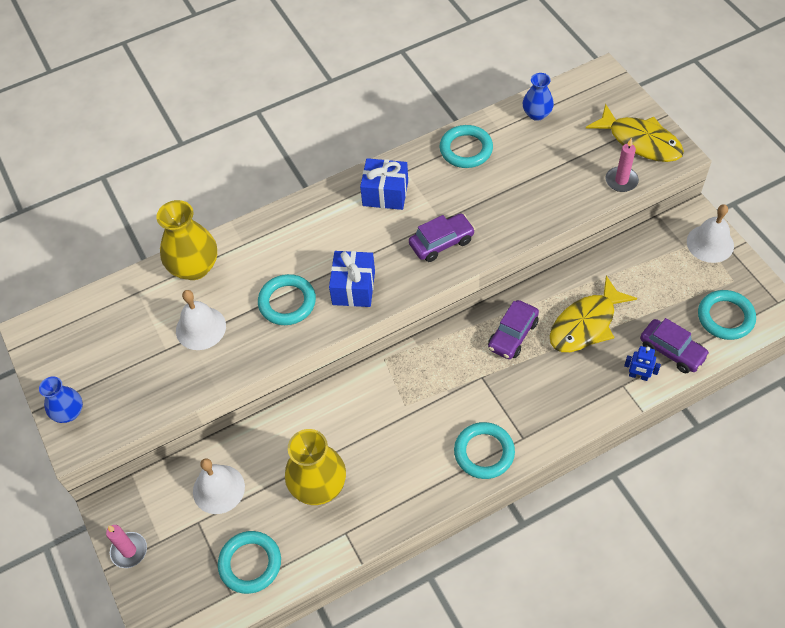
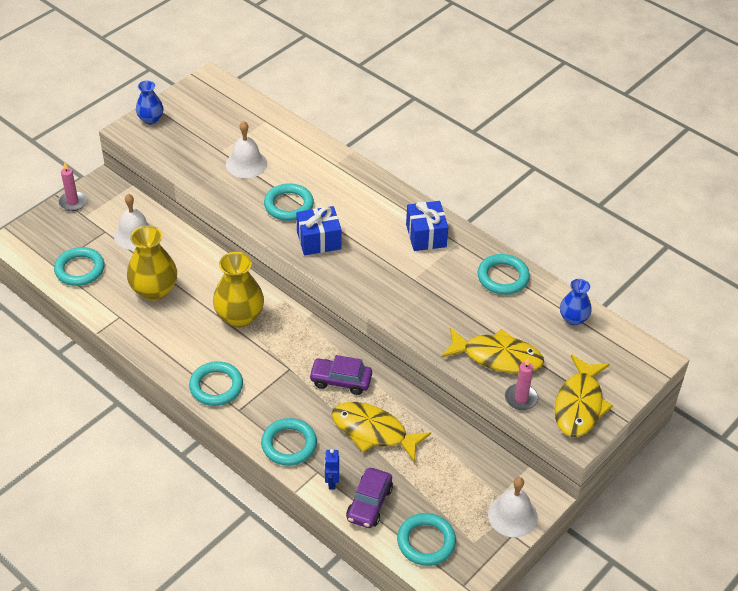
camera: 65 degrees right, 10 degrees down
yellow vase [156,200,217,280] -> yellow vase moved to [213,252,264,327]
purple car [409,213,475,262] -> none
none -> turquoise ring [261,418,317,466]
none -> yellow fish [441,327,544,373]

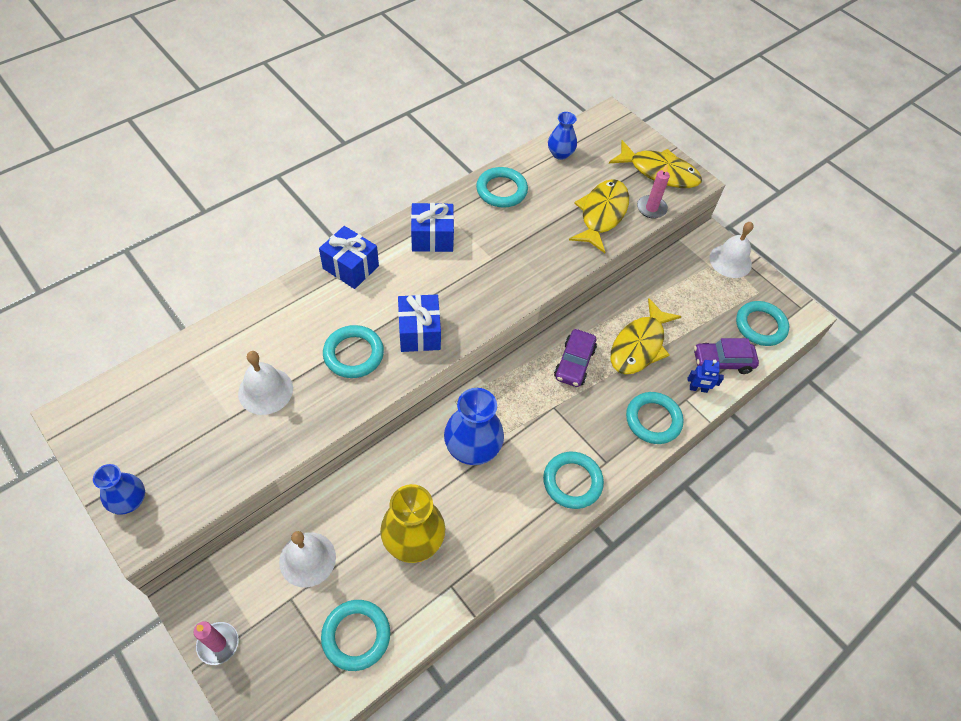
camera: 85 degrees left, 10 degrees up
yellow vase [213,252,264,327] -> blue vase [444,388,504,465]
purple car [346,468,393,528] -> purple car turned 150 degrees clockwise [694,338,759,374]
none -> blue gift [319,226,379,289]

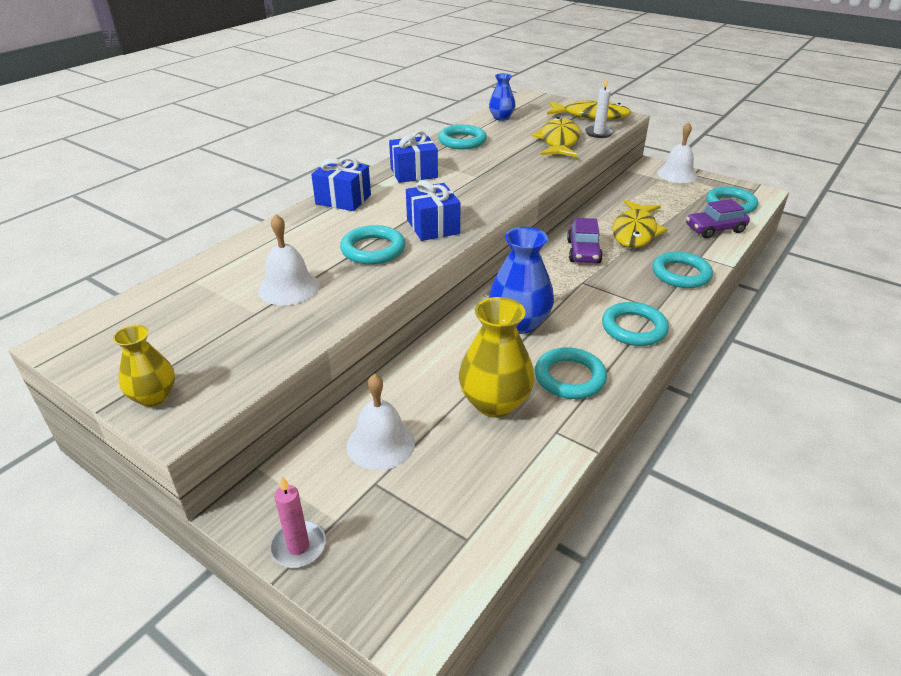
camera: 10 degrees left, 20 degrees down
blue vase [93,464,145,515] -> yellow vase [113,325,175,407]
turquoise ring [321,600,390,671] -> turquoise ring moved to [535,347,607,399]
pink candle [637,164,670,219] -> white candle [585,78,614,138]
blue robot [688,360,724,393] -> none

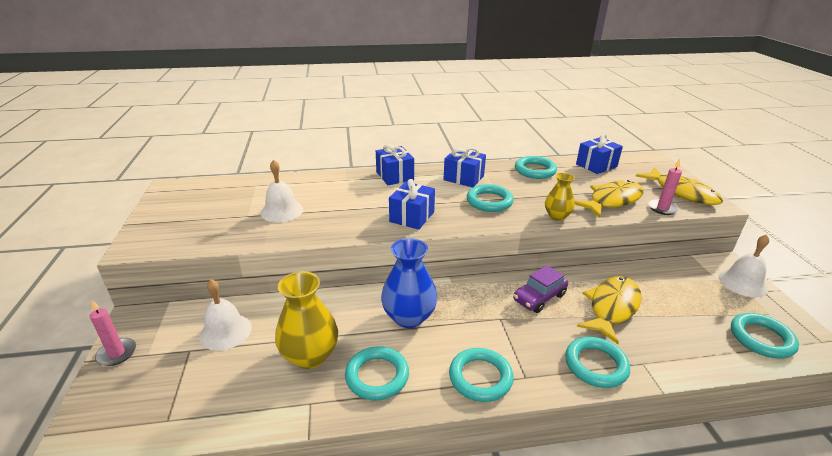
camera: 45 degrees right, 5 degrees down
yellow vase [113,325,175,407] -> yellow vase moved to [545,172,575,221]
turquoise ring [340,225,405,265] -> turquoise ring moved to [467,184,514,212]
blue vase [489,73,516,121] -> blue gift [576,134,623,174]
white candle [585,78,614,138] -> pink candle [649,159,682,215]
yellow fish [612,200,668,248] -> yellow fish turned 150 degrees clockwise [577,276,641,344]
purple car [686,199,750,238] -> none

